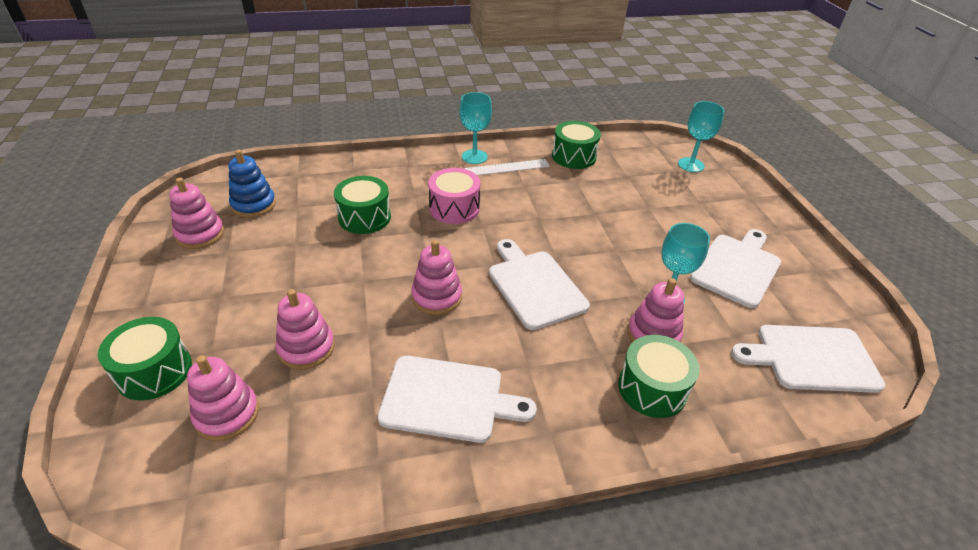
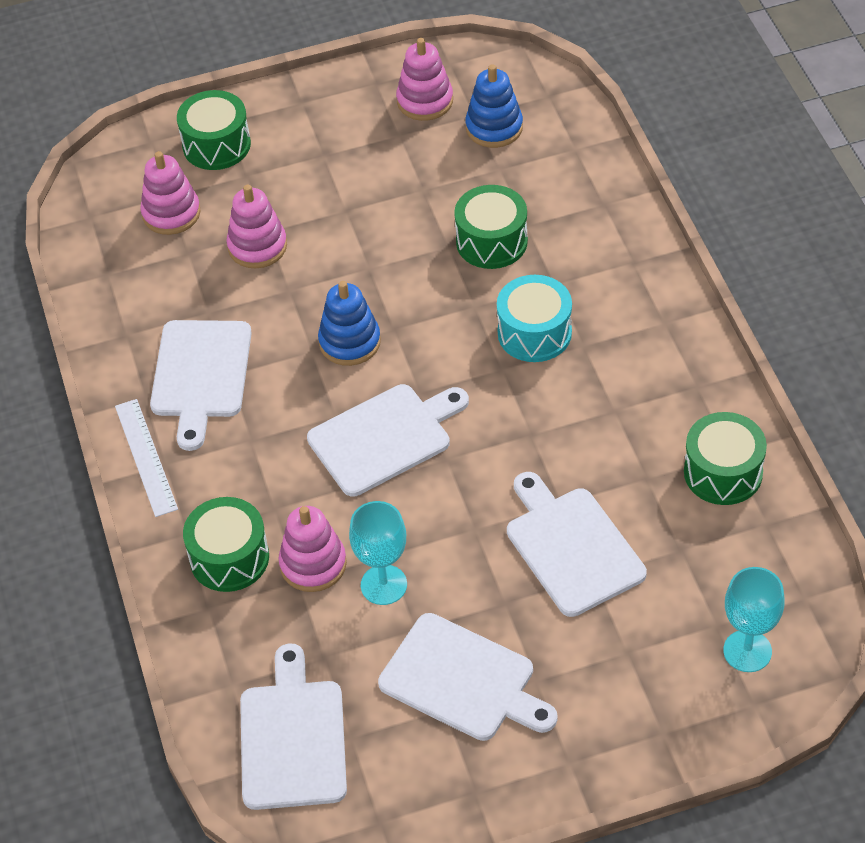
camera: 90 degrees right, 10 degrees up
pink stacking toy [411,240,462,315] -> blue stacking toy [318,281,381,366]
pink drum [428,168,480,224] -> turquoise drum [497,275,572,362]
turquoise goblet [460,92,492,164] -> none
white ruler [462,159,550,176] -> white ruler moved to [115,399,178,517]
none -> white cutting board [507,472,647,617]

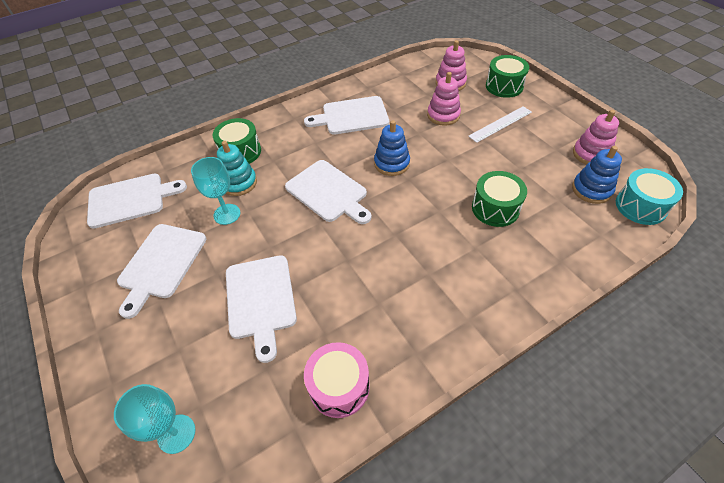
camera: 75 degrees right, 0 degrees up
white ruler [115,399,178,517] -> white ruler moved to [468,106,532,143]
pink stacking toy [278,506,347,592] -> turquoise stacking toy [217,141,257,196]
turquoise drum [497,275,572,362] -> turquoise drum moved to [616,168,683,225]
white cutting board [507,472,647,617] -> white cutting board turned 120 degrees clockwise [226,255,297,363]
green drum [684,412,767,505] -> pink drum [304,342,370,418]

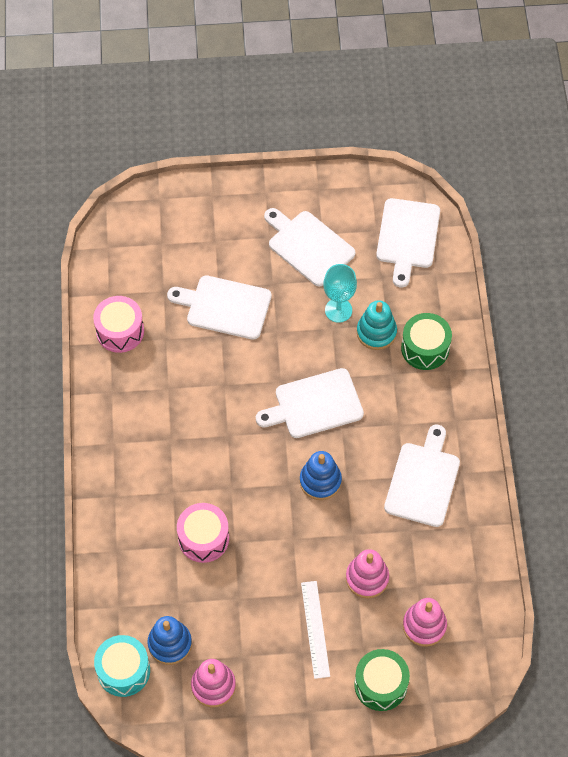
camera: 115 degrees right, 10 degrees up
turquoise goblet [114,384,195,454] -> none
green drum [472,171,527,227] -> pink drum [177,503,229,563]

